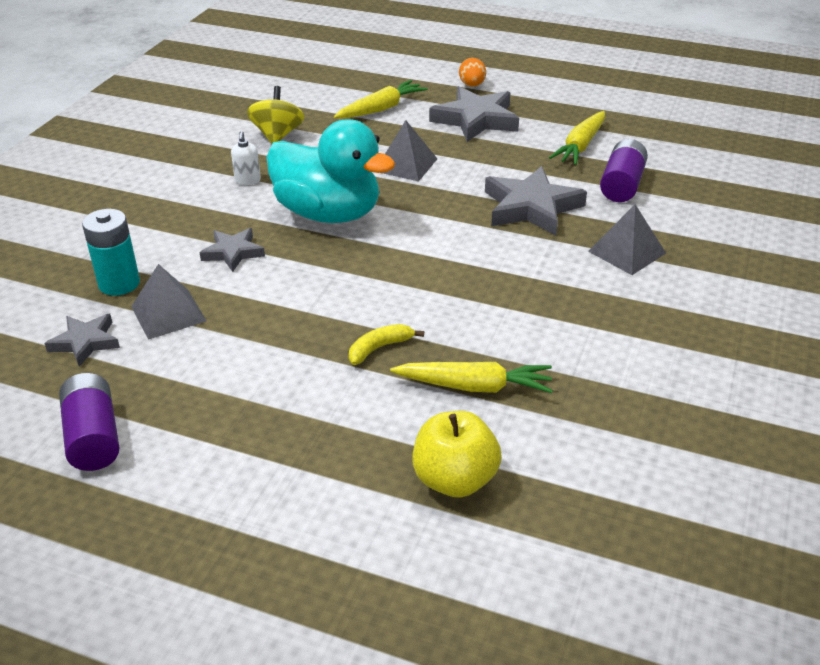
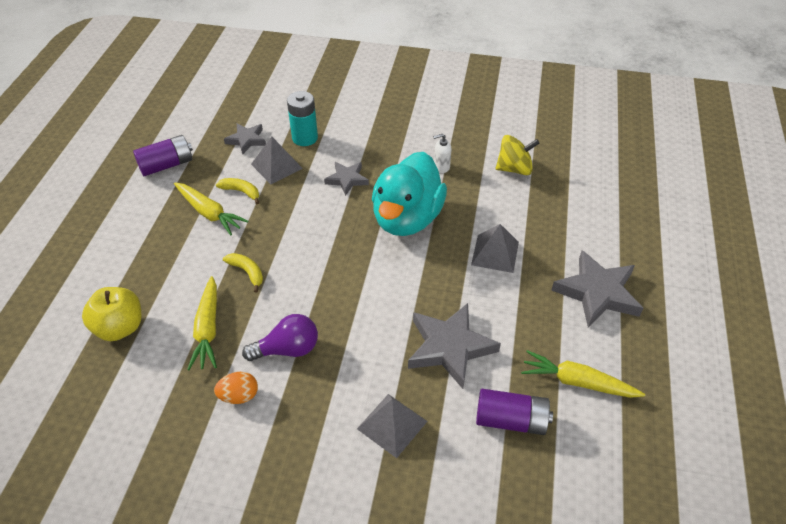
camera: 80 degrees right, 10 degrees up
yellow carrot [334,80,428,118] -> yellow carrot moved to [174,182,249,235]
orange egg [459,58,486,87] -> orange egg moved to [214,372,258,404]
none -> yellow banana [216,178,259,204]
none -> purple light bulb [242,314,318,361]

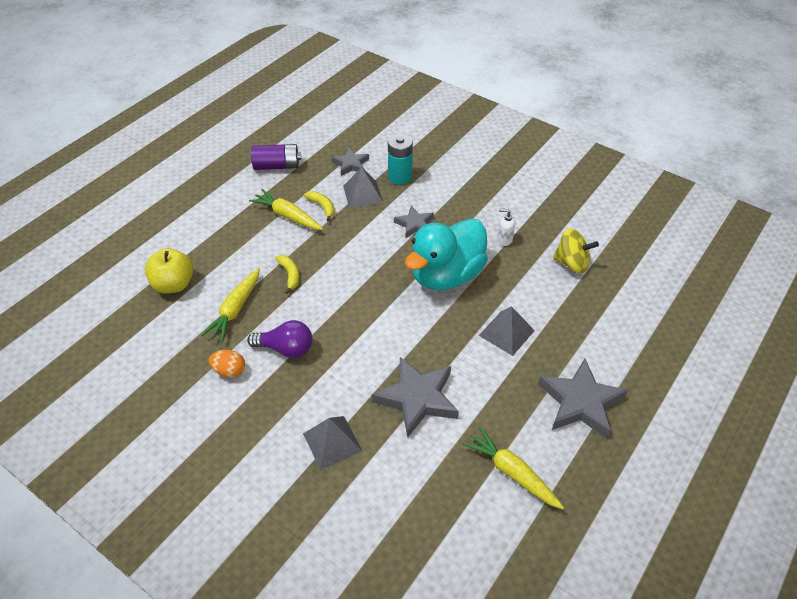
camera: 25 degrees right, 0 degrees up
yellow carrot [174,182,249,235] -> yellow carrot turned 150 degrees clockwise [249,189,323,230]
purple battery [476,389,553,435] -> none

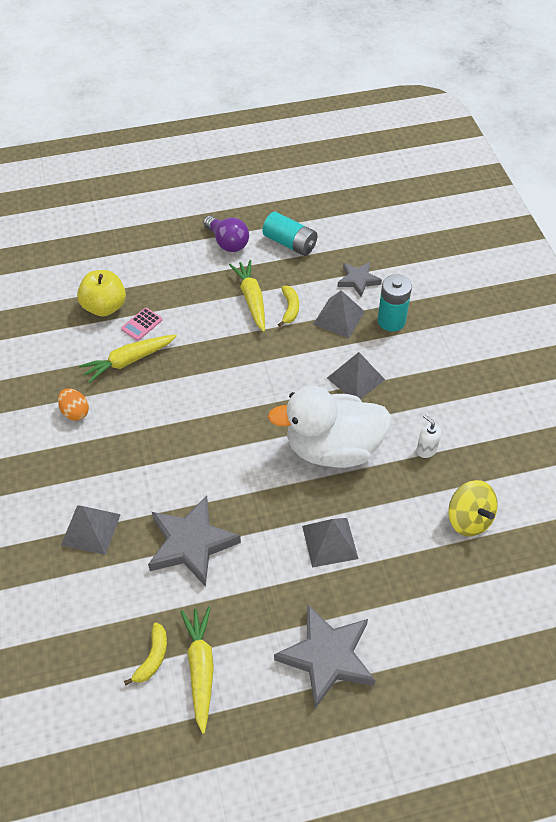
camera: 40 degrees right, 5 degrees up
purple light bulb [247,320,312,358] -> purple light bulb moved to [203,216,249,252]
purple battery [251,144,301,170] -> turquoise battery [262,212,318,256]
yellow banana [275,255,300,294] -> yellow banana moved to [124,622,167,686]
grey star [394,206,434,238] -> grey pyramid [327,352,385,399]
turquoise duck [405,218,488,290] -> white duck [268,386,392,468]
none -> pink calculator [121,308,162,341]

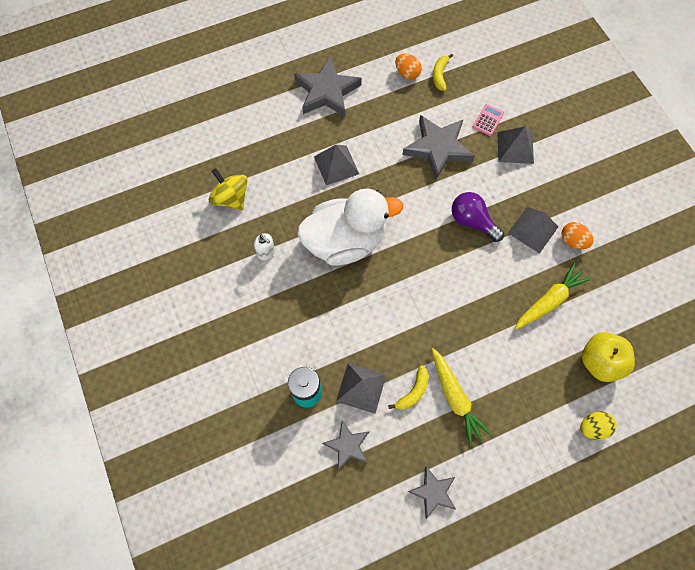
camera: 170 degrees right, 15 degrees up
pink calculator [121,308,162,341] -> pink calculator moved to [473,104,504,136]
yellow carrot [180,607,214,734] -> orange egg [395,54,422,79]
purple light bulb [203,216,249,252] -> purple light bulb moved to [452,192,504,242]
turquoise battery [262,212,318,256] -> grey star [407,466,456,519]
yellow banana [278,286,299,327] -> yellow banana turned 135 degrees counterclockwise [388,365,429,410]
grey pyramid [327,352,385,399] -> grey pyramid moved to [508,207,558,254]
none -> yellow egg [580,411,617,440]

